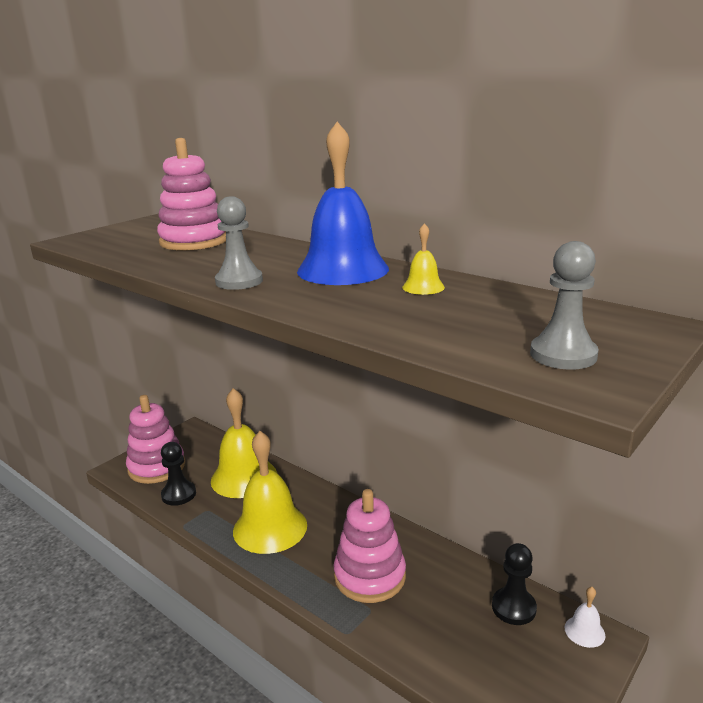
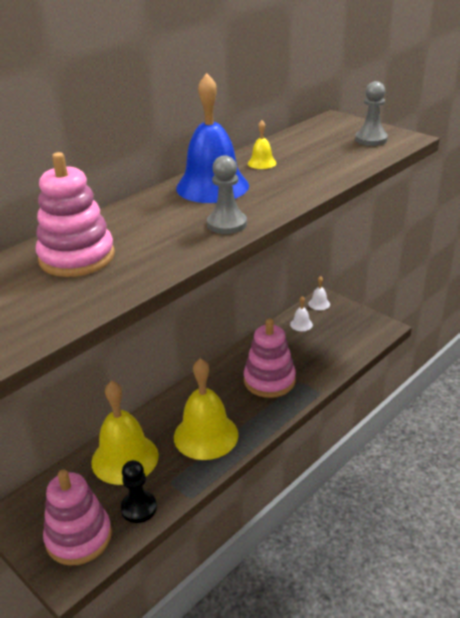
camera: 85 degrees left, 10 degrees up
black pawn [492,543,537,625] -> white bell [290,296,313,331]

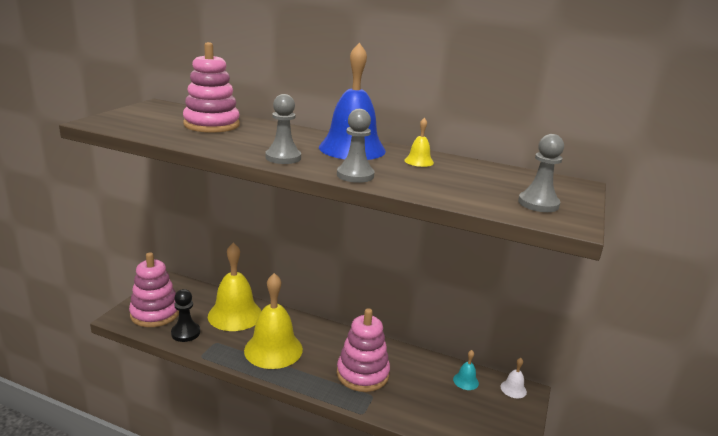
camera: 65 degrees right, 10 degrees down
white bell [290,296,313,331] -> turquoise bell [453,350,479,390]
none -> grey pawn [337,109,375,183]

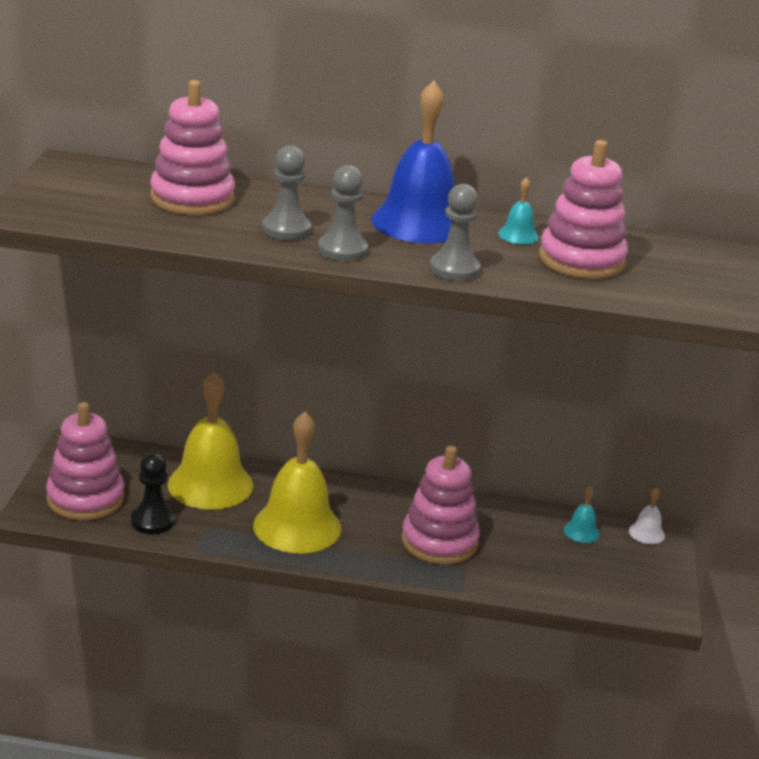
camera: 15 degrees left, 5 degrees up
yellow bell [405,118,434,167] -> turquoise bell [498,177,539,244]
grey pawn [518,134,564,212] -> grey pawn moved to [262,146,311,240]
none -> pink stacking toy [539,140,628,279]

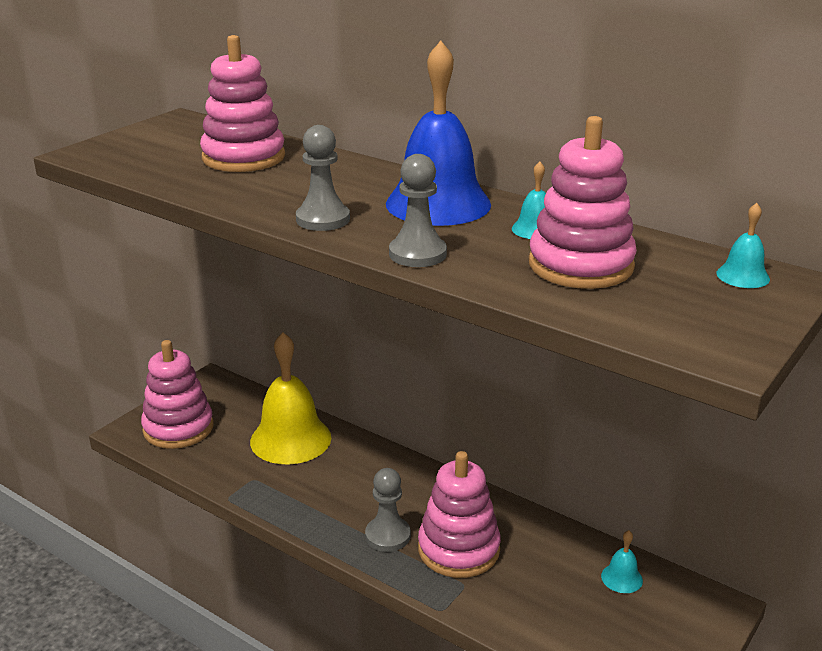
camera: 30 degrees right, 0 degrees up
black pawn [131,453,175,534] -> none
yellow bell [253,412,341,553] -> none
grey pawn [262,146,311,240] -> grey pawn moved to [365,468,411,552]
white bell [629,487,665,544] -> none
none -> turquoise bell [716,203,770,288]

